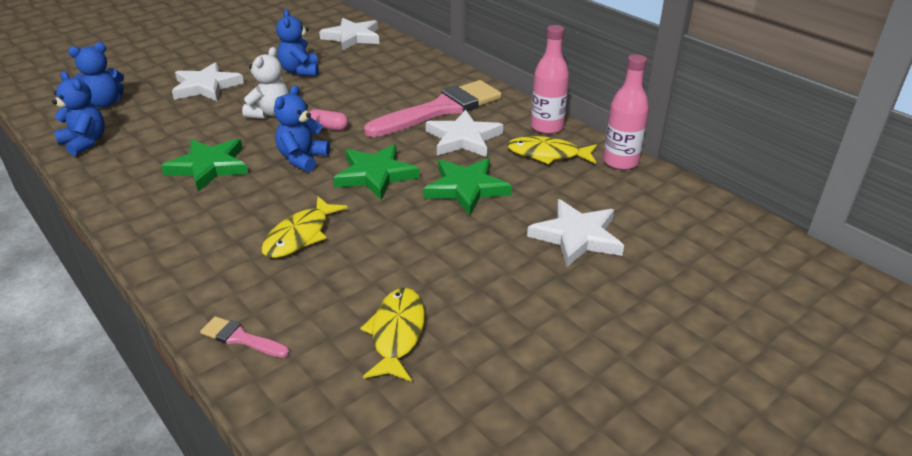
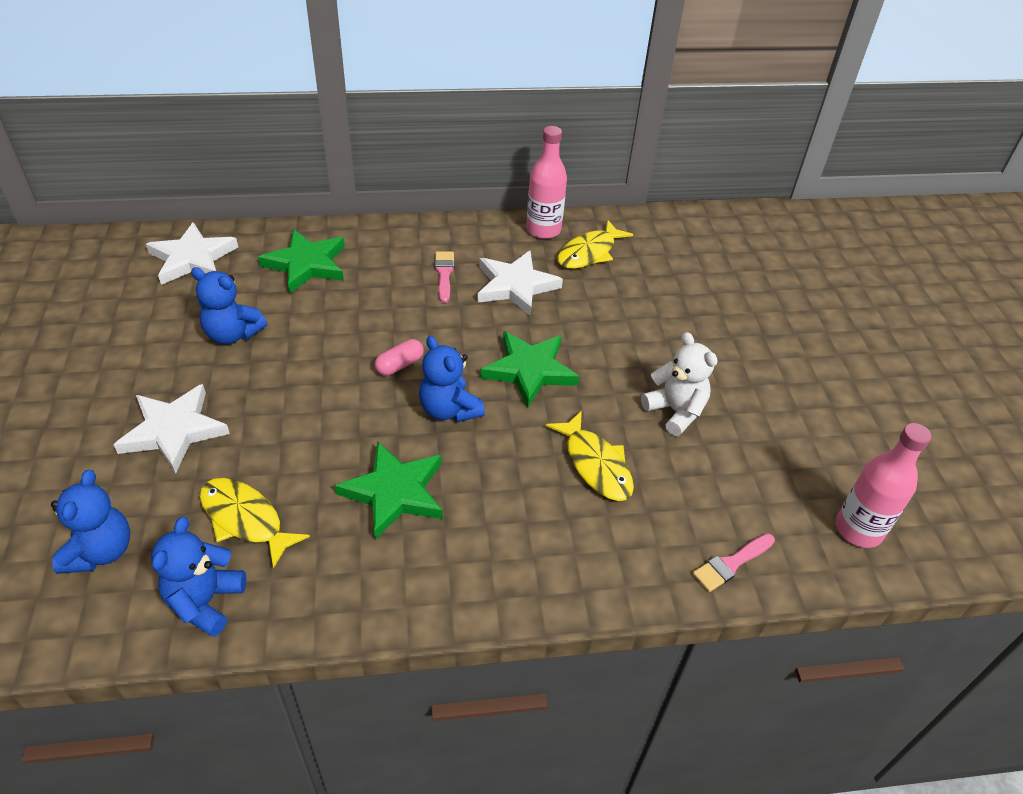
camera: 60 degrees left, 10 degrees up
blue teddy bear [52,71,105,156] -> blue teddy bear turned 60 degrees counterclockwise [151,517,246,637]
white teddy bear [242,47,289,119] -> white teddy bear moved to [641,332,718,436]
yellow fish [360,288,425,382] -> yellow fish moved to [200,478,310,569]
pink brush [364,80,502,137] -> pink brush [435,251,454,303], size x0.42
green star [423,158,512,215] -> green star moved to [258,229,345,293]
white star [527,199,624,267] -> none
pink bottle [603,54,649,170] -> pink bottle moved to [836,423,931,548]

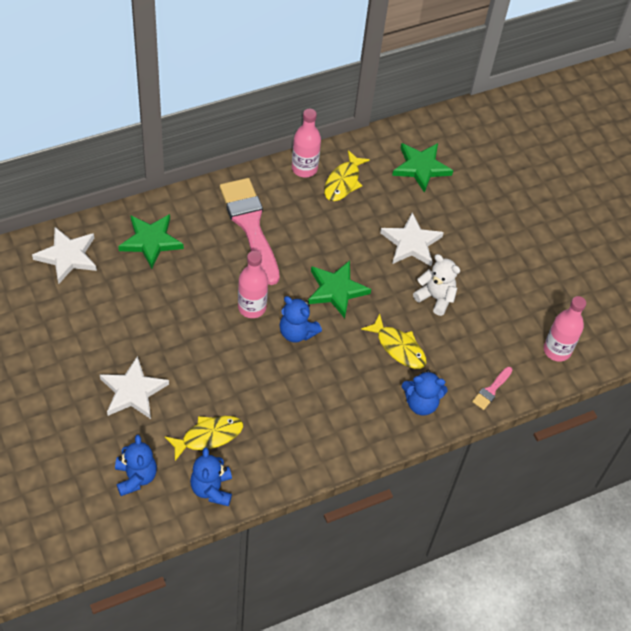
camera: 20 degrees left, 10 degrees up
blue teddy bear [191,267,267,345] -> blue teddy bear moved to [402,370,448,415]
yellow fish [200,478,310,569] -> yellow fish turned 135 degrees clockwise [165,416,243,461]
green star [334,441,443,540] -> green star moved to [392,143,453,193]
pink capsule [374,339,424,376] -> pink bottle [238,251,268,318]
pink brush [435,251,454,303] -> pink brush [220,178,280,285], size x2.36
white star [478,250,563,315] -> white star moved to [380,212,444,266]

